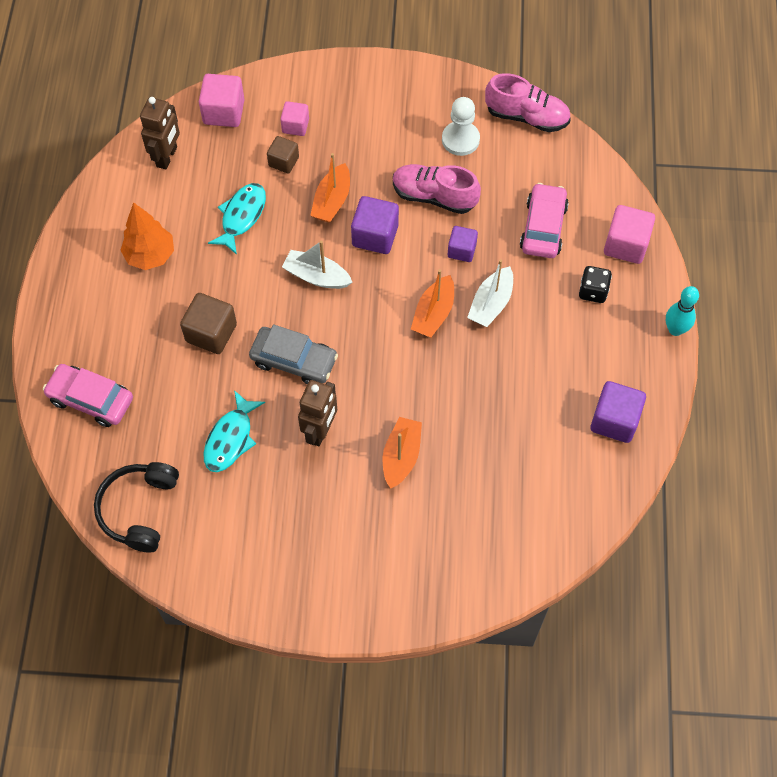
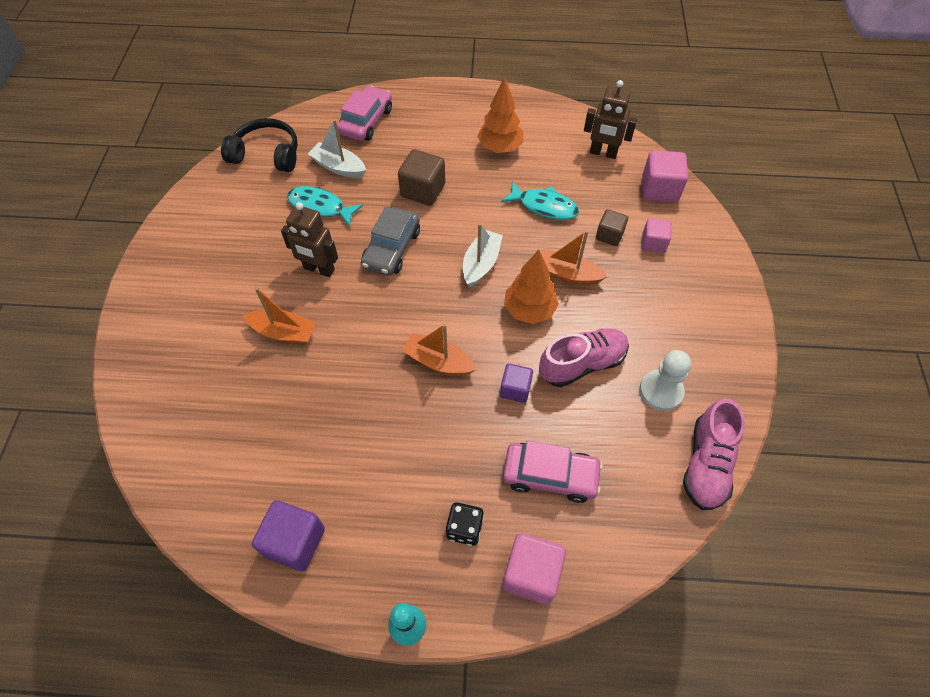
camera: 90 degrees right, 5 degrees down
purple cube [351,196,399,254] -> orange tree [504,250,559,324]
pink shoe [393,164,481,214] -> pink shoe turned 45 degrees clockwise [539,328,629,387]
white boat [467,259,513,327] -> white boat moved to [308,119,366,178]

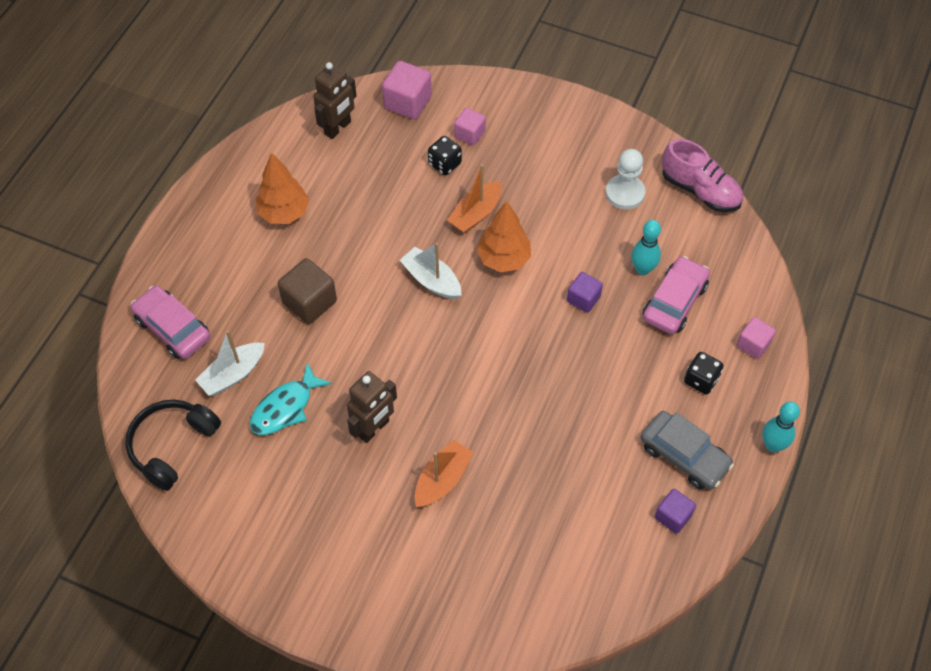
camera: 70 degrees left, 0 degrees up
purple cube [252,500,325,572] -> purple cube [655,489,696,534], size x0.63
grey car [361,207,420,276] -> grey car moved to [641,411,734,490]
orange boat [402,324,476,376] -> none
turquoise fish [501,181,579,220] -> none
pink cube [503,533,566,605] -> pink cube [737,317,776,359], size x0.63
pink shoe [539,328,629,387] -> none
brown cube [596,209,628,246] -> black dice [428,136,462,175]
none -> turquoise bowling pin [631,220,661,275]

